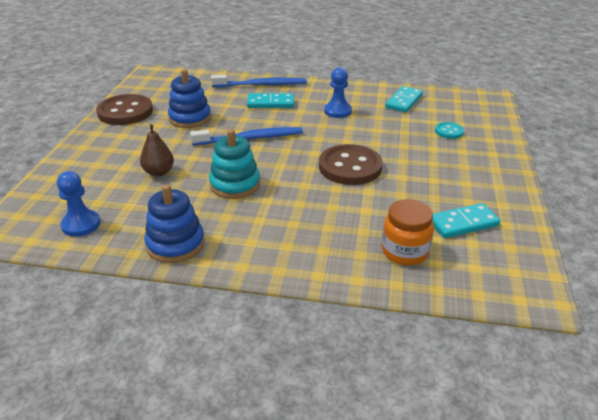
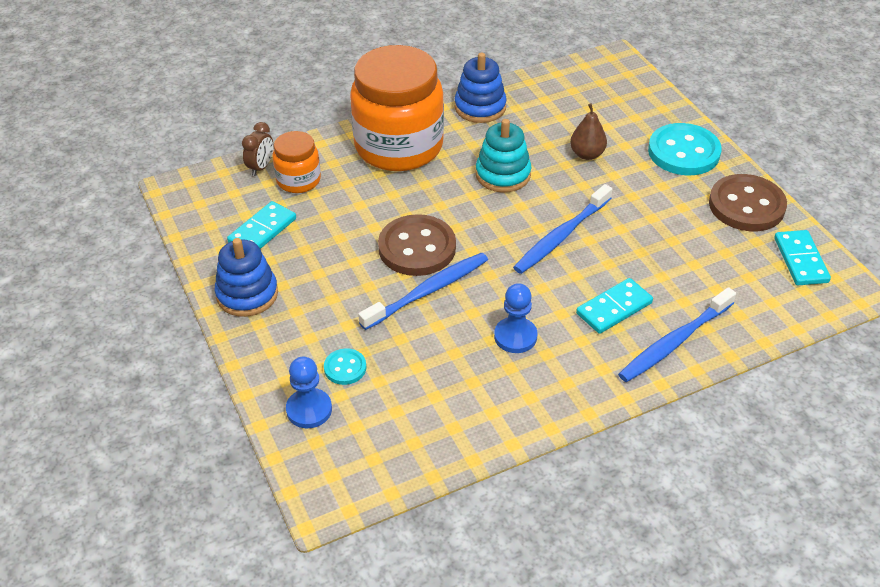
camera: 145 degrees right, 10 degrees up
blue pawn [57,171,101,237] -> blue pawn moved to [286,356,332,428]
blue stacking toy [168,69,211,128] -> blue stacking toy moved to [215,238,278,317]
turquoise domino [385,86,423,113] -> turquoise domino moved to [774,230,831,285]
none -> brown clock [242,122,273,176]
none -> orange jar [350,45,444,171]
none -> blue toothbrush [358,252,488,330]
none -> turquoise button [648,123,722,175]

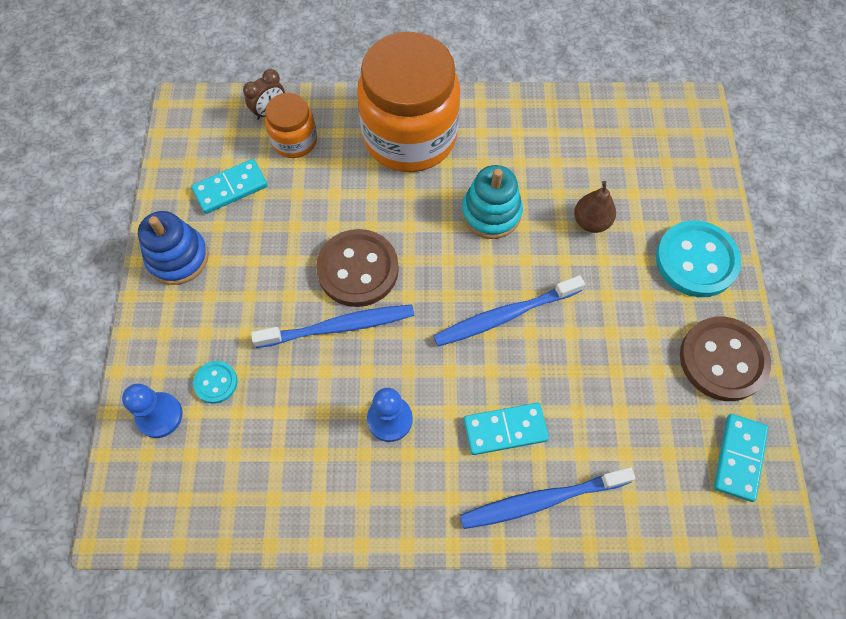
camera: 25 degrees right, 20 degrees up
blue stacking toy [455,52,507,123] -> none

